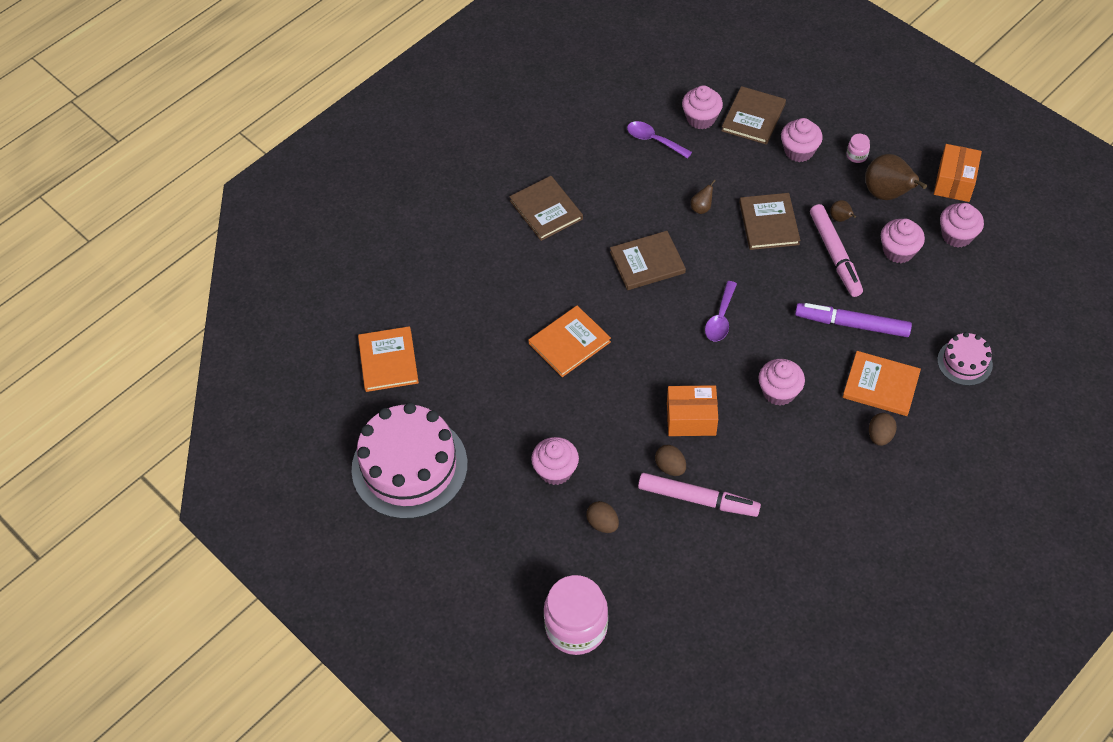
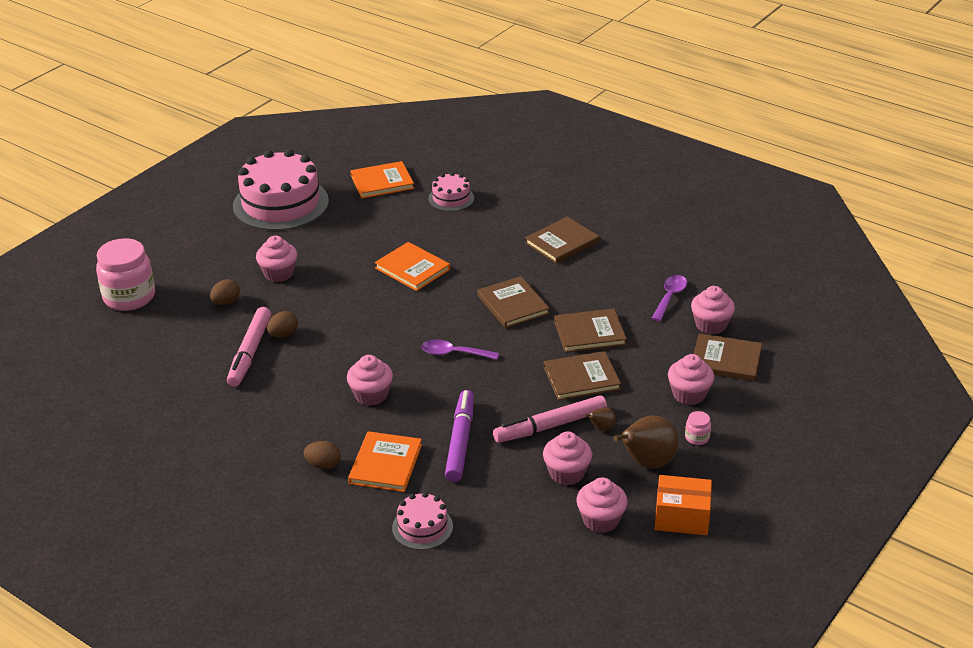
camera: 80 degrees right, 20 degrees down
orange box [667,385,718,436] -> none
brown pear [691,180,716,214] -> brown book [554,308,627,353]
none -> pink cake [428,172,474,211]

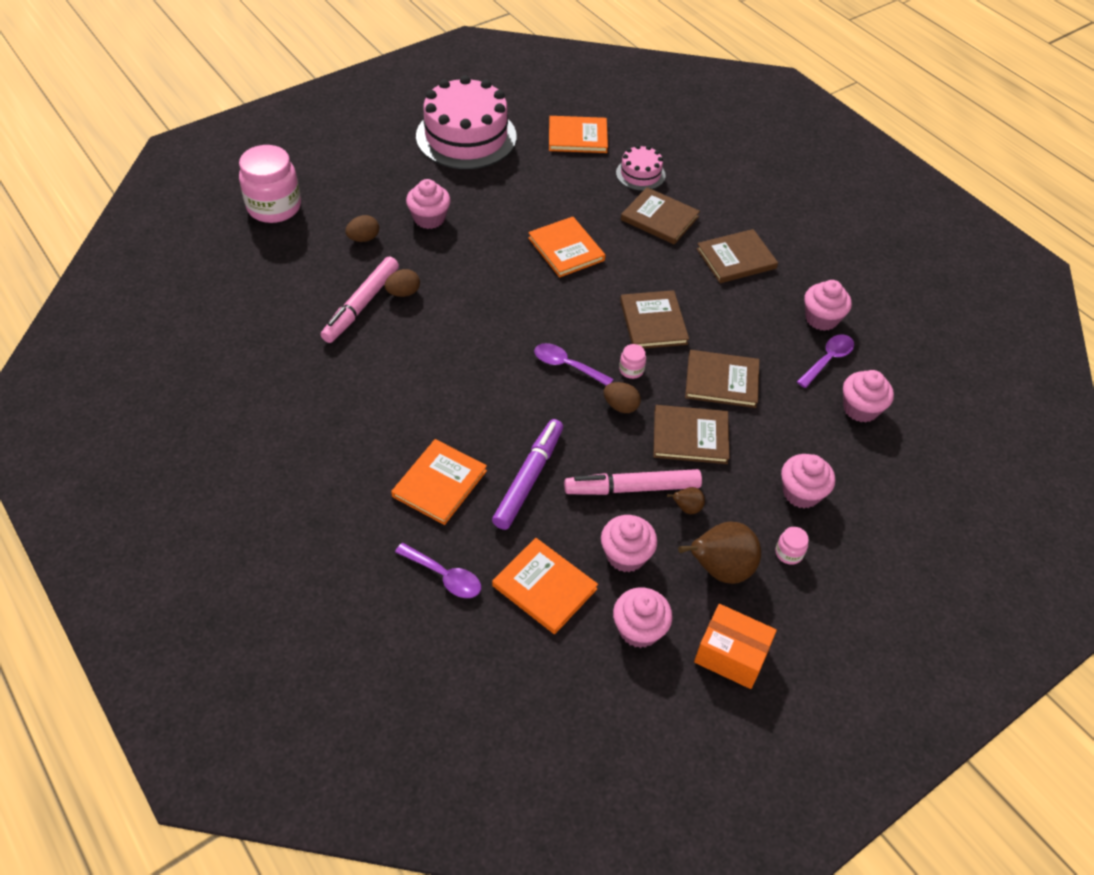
camera: 15 degrees right, 15 degrees up
brown egg [304,441,341,469] -> brown egg moved to [604,382,641,413]
pink cupcake [347,355,393,406] -> pink cupcake moved to [804,280,852,331]
pink cake [392,492,453,550] -> purple spoon [395,543,481,598]
brown book [694,333,762,381] -> brown book moved to [621,187,700,245]
none -> orange book [492,538,598,634]
none -> pink jar [619,344,646,379]

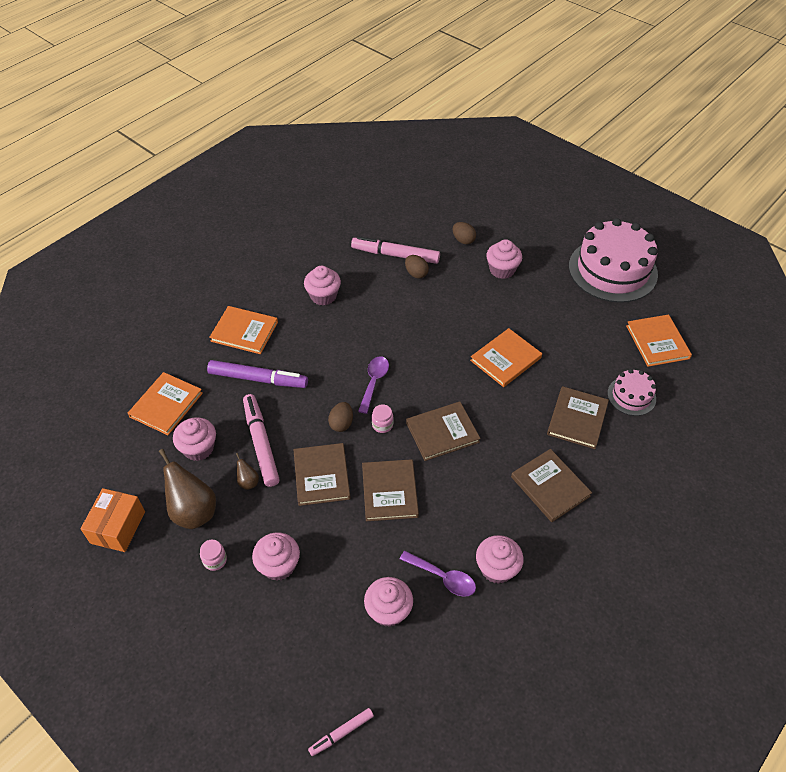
camera: 80 degrees right, 0 degrees up
pink jar [239,145,301,223] -> none
purple spoon [395,543,481,598] -> none
pink cupcake [613,588,673,648] -> pink cupcake moved to [304,266,341,306]
none -> pink marker [308,708,374,756]

